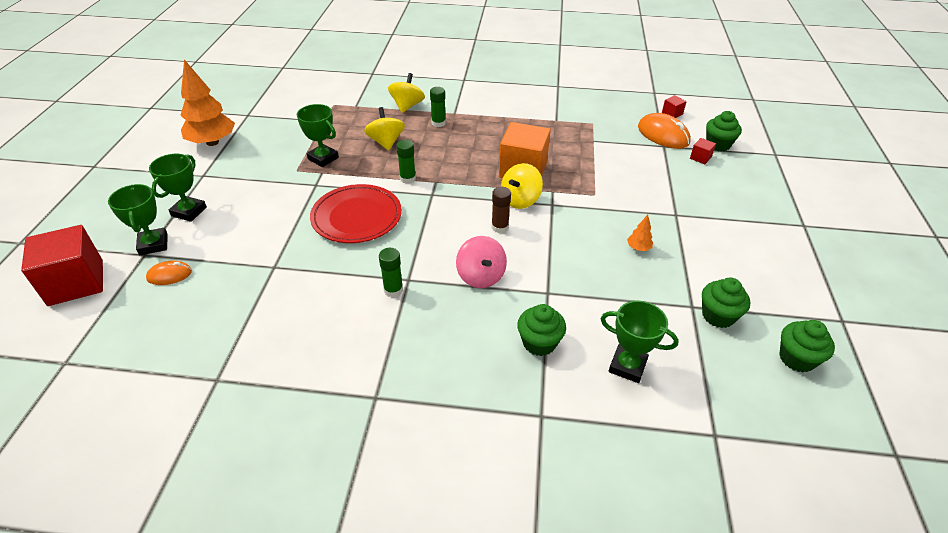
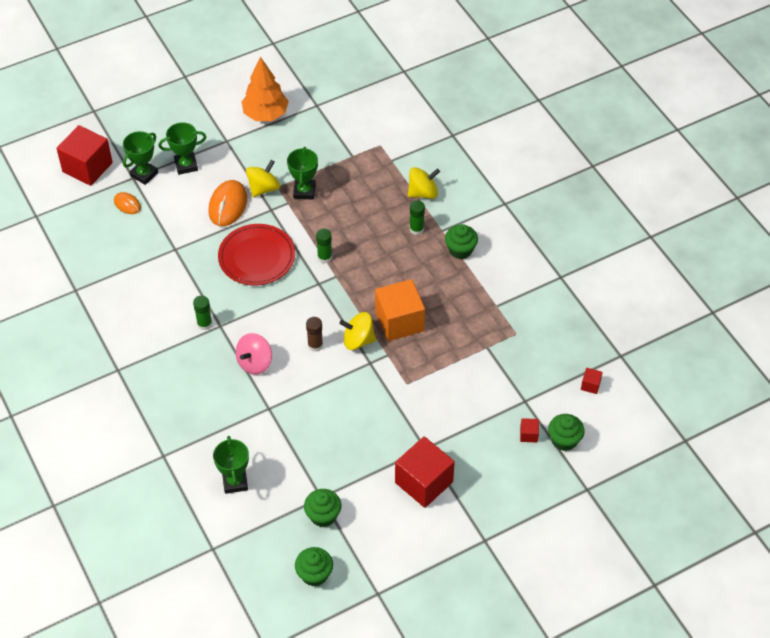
camera: 55 degrees right, 10 degrees up
yellow spinning top [364,107,405,151] -> yellow spinning top moved to [246,160,280,197]
green cupcake [517,304,566,356] -> green cupcake moved to [445,224,478,259]
orange tree [627,215,653,251] -> none
orange mouse [638,113,691,149] -> orange mouse moved to [208,180,247,226]
none -> red cube [395,436,455,508]

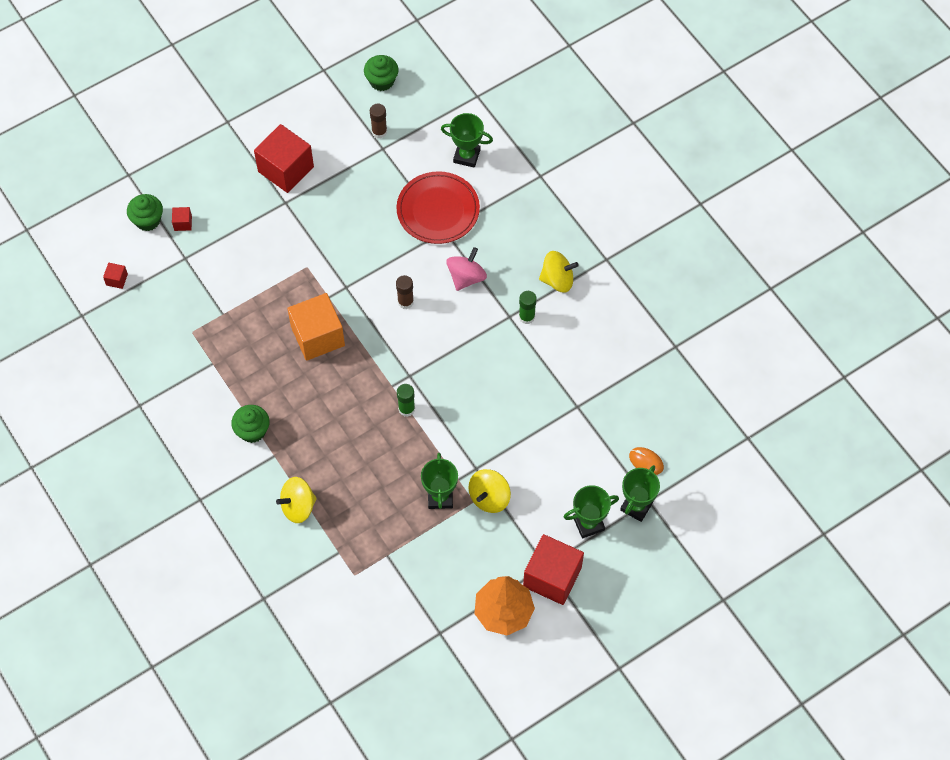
camera: 175 degrees right, 10 degrees up
red cube [56,125,113,186] -> red cube moved to [523,534,584,605]
orange mouse [208,180,247,226] -> none
green trophy [213,436,249,494] -> green trophy turned 60 degrees counterclockwise [441,113,493,168]
red plate [218,224,295,285] -> red plate moved to [397,171,480,244]
green cupcake [304,489,341,527] -> brown glue stick [370,103,387,138]
yellow spinning top [339,312,376,350] -> yellow spinning top moved to [539,251,579,293]
green glue stick [410,200,425,235] -> none

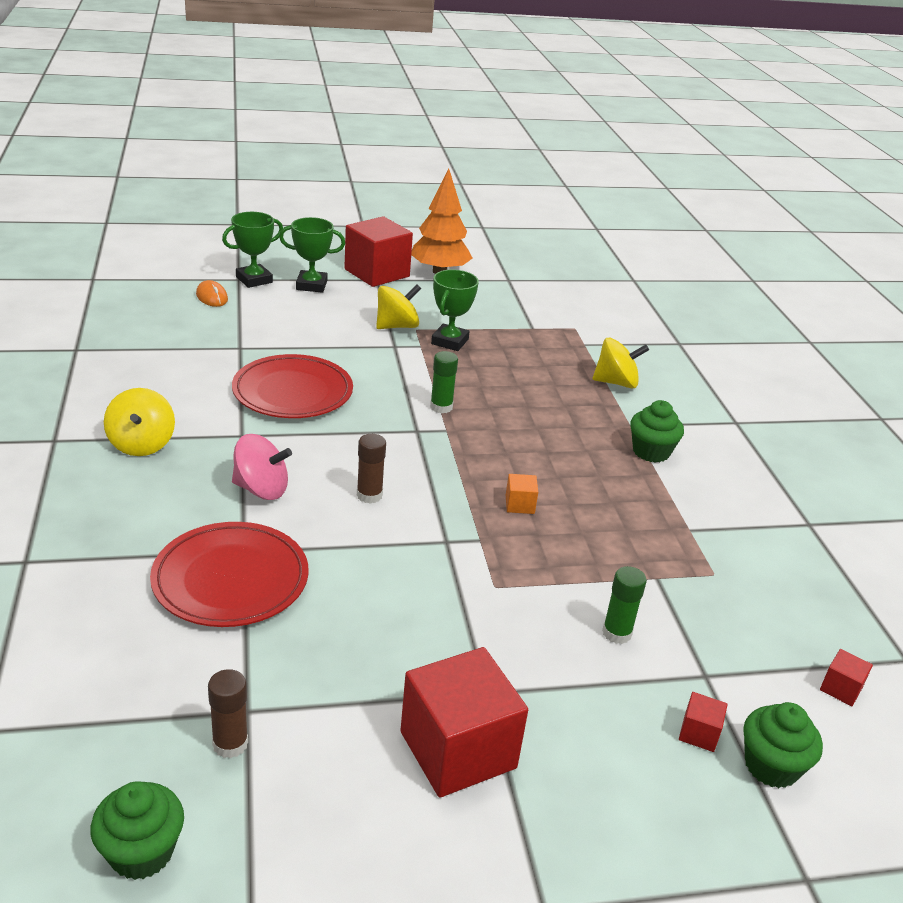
camera: 160 degrees left, 30 degrees down
orange cube [287,293,345,361] -> orange cube [506,474,538,514], size x0.42
green trophy [441,113,493,168] -> none
pink spinning top [446,247,487,291] -> pink spinning top turned 135 degrees counterclockwise [232,434,292,500]
green glue stick [519,291,537,324] -> green glue stick moved to [602,566,647,644]
yellow spinning top [539,251,579,293] -> yellow spinning top turned 120 degrees counterclockwise [104,388,175,456]
none -> red plate [232,354,353,418]

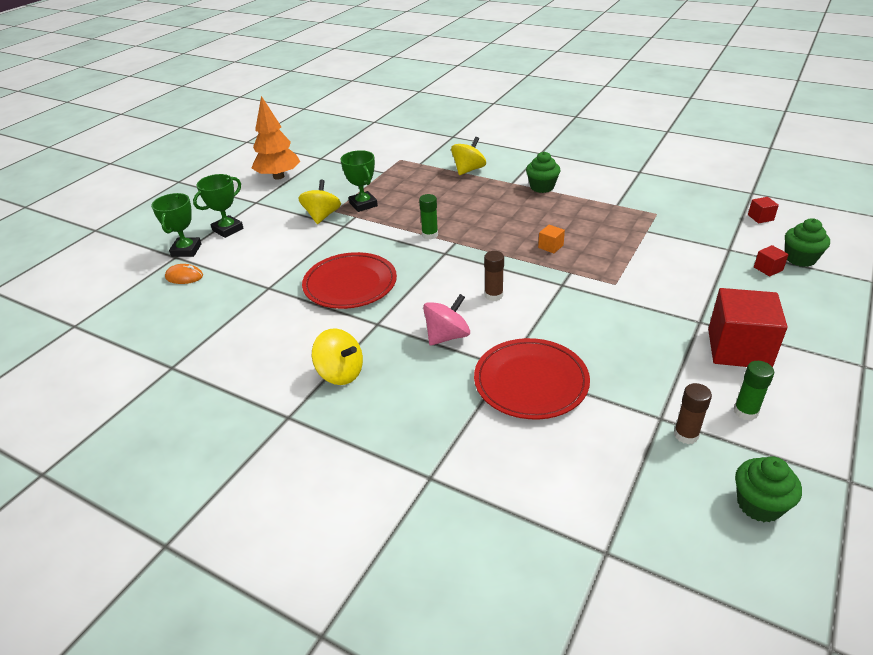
camera: 45 degrees left, 5 degrees up
red cube [344,216,413,287] -> none
green glue stick [602,566,647,644] -> green glue stick moved to [734,361,774,420]

